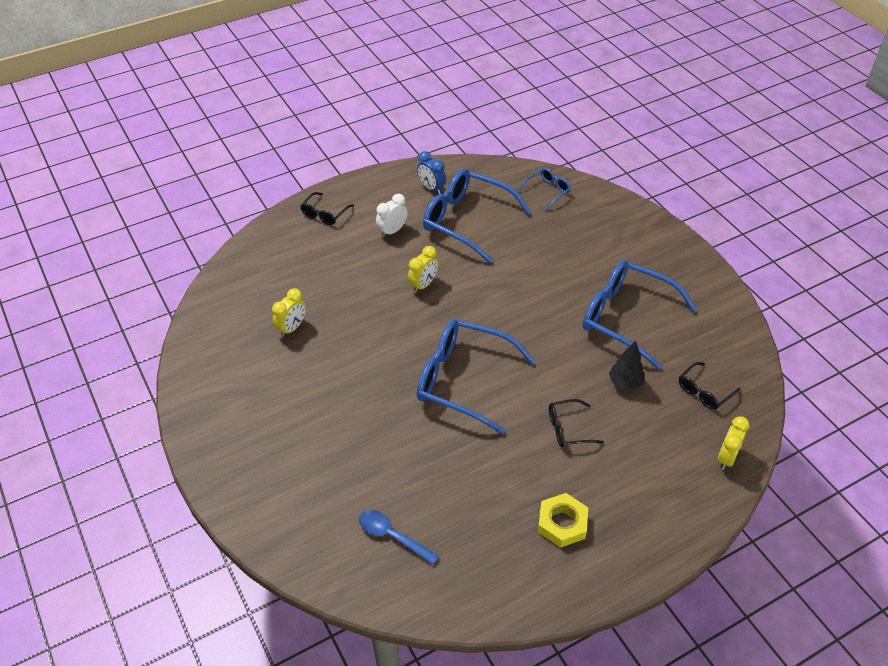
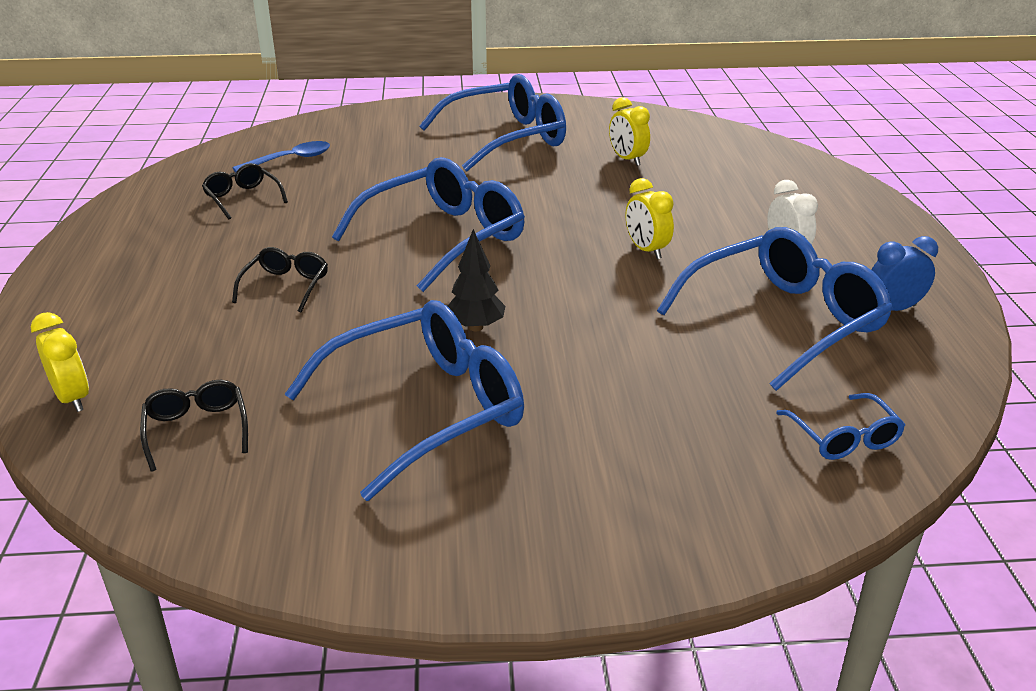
camera: 115 degrees right, 15 degrees down
black glasses [300,192,354,225] -> black glasses moved to [202,163,288,219]
yellow nut [538,493,588,548] -> none
black tree [609,340,645,389] -> black tree moved to [448,229,505,331]
none -> blue glasses [419,74,566,171]

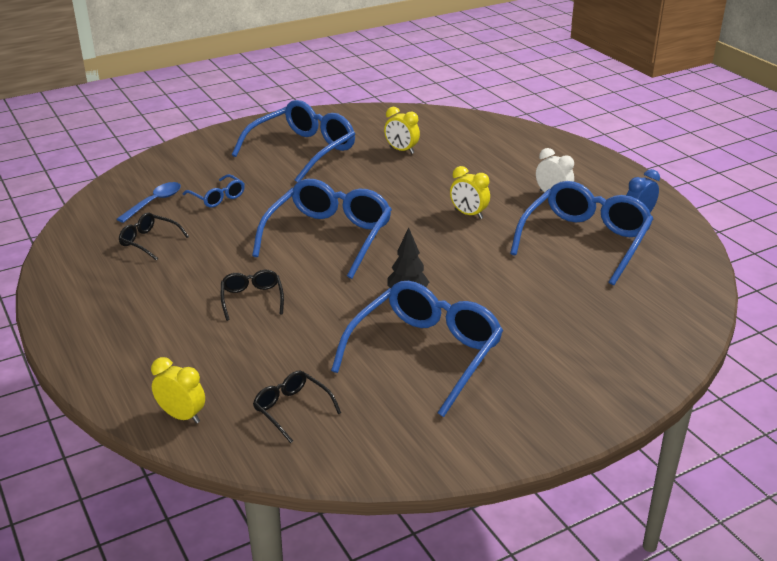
camera: 25 degrees left, 0 degrees up
blue glasses [776,393,905,460] -> blue glasses moved to [182,174,245,208]

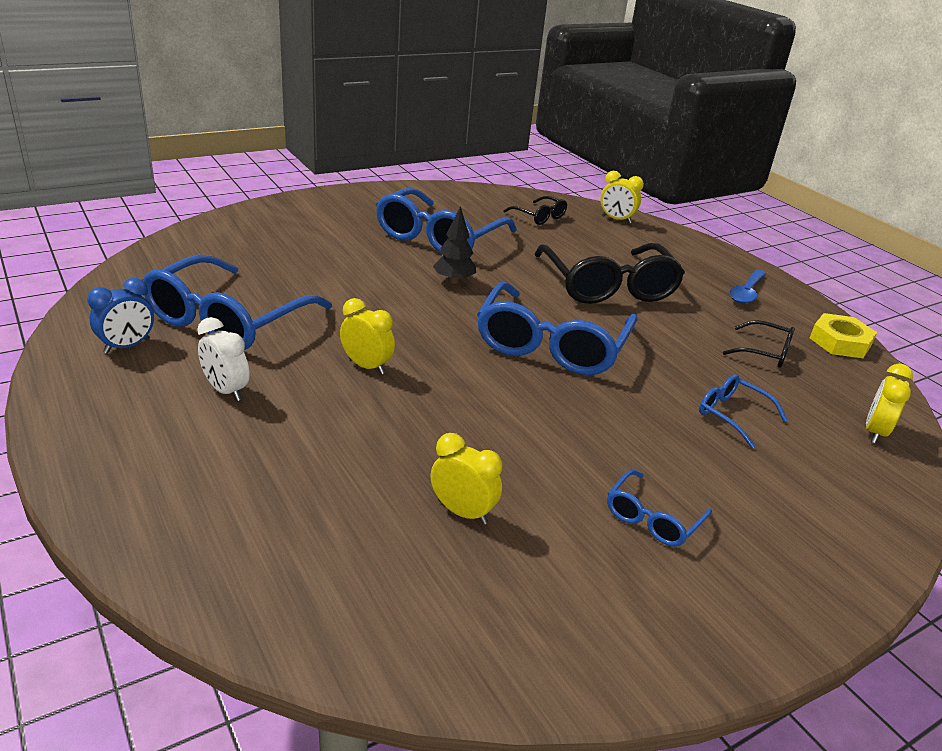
camera: 175 degrees right, 0 degrees up
blue spoon [117,182,181,223] -> blue spoon moved to [729,269,766,304]
black glasses [221,270,284,321] -> black glasses [534,243,685,304], size x2.11
blue glasses [232,100,355,183] -> blue glasses [607,470,712,547], size x0.47
none -> yellow nut [810,313,877,358]
none -> yellow clock [866,364,913,444]

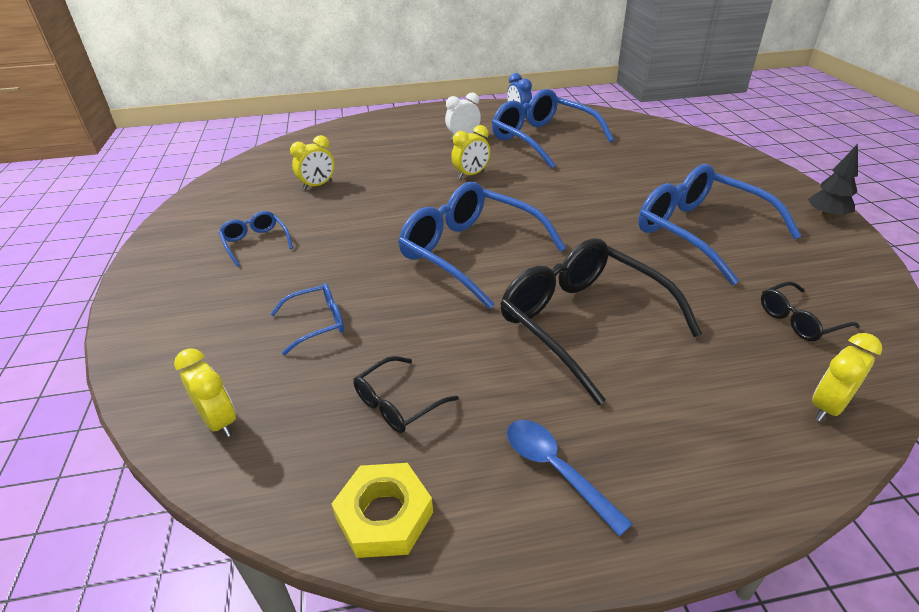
camera: 115 degrees right, 5 degrees up
black tree [433,206,476,284] -> black tree moved to [808,144,858,219]
black glasses [534,243,685,304] -> black glasses turned 45 degrees clockwise [500,238,702,405]

